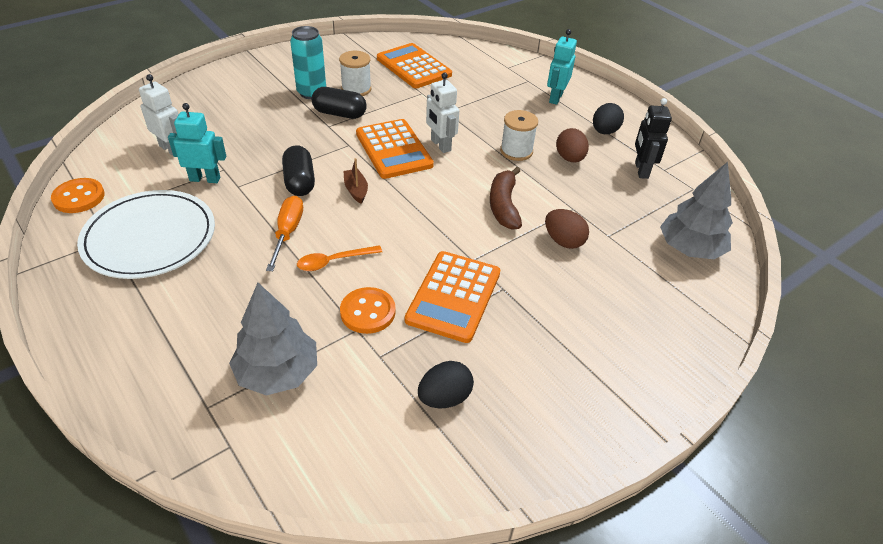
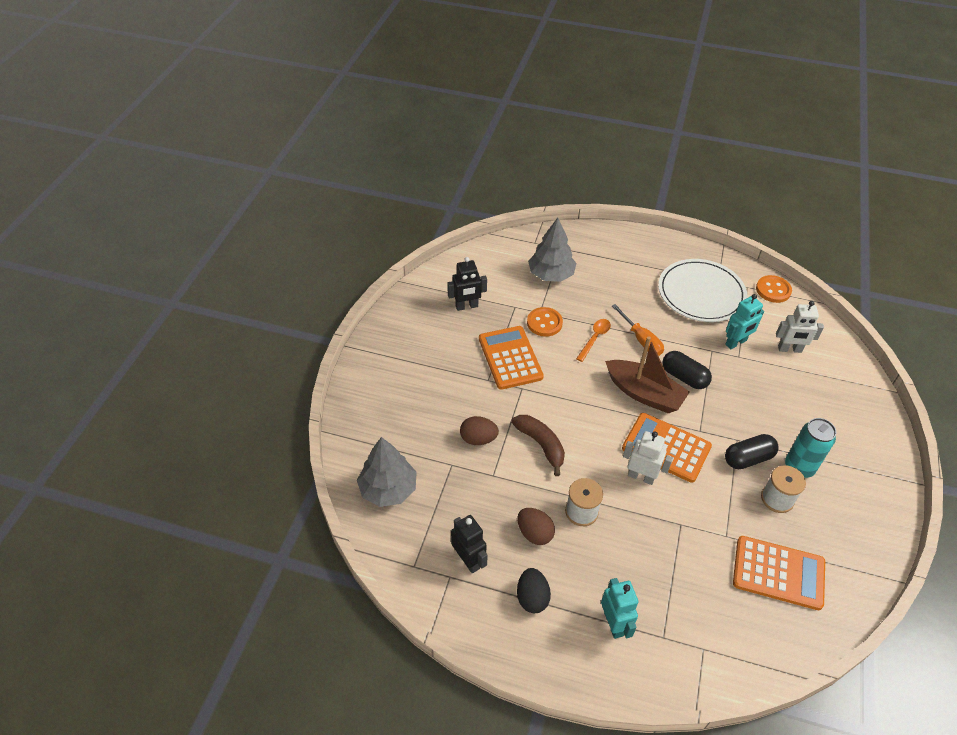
camera: 145 degrees right, 5 degrees up
brown boat [343,158,368,204] -> brown boat [605,336,690,413], size x2.19
black egg [418,361,474,408] -> black robot [447,257,487,311]

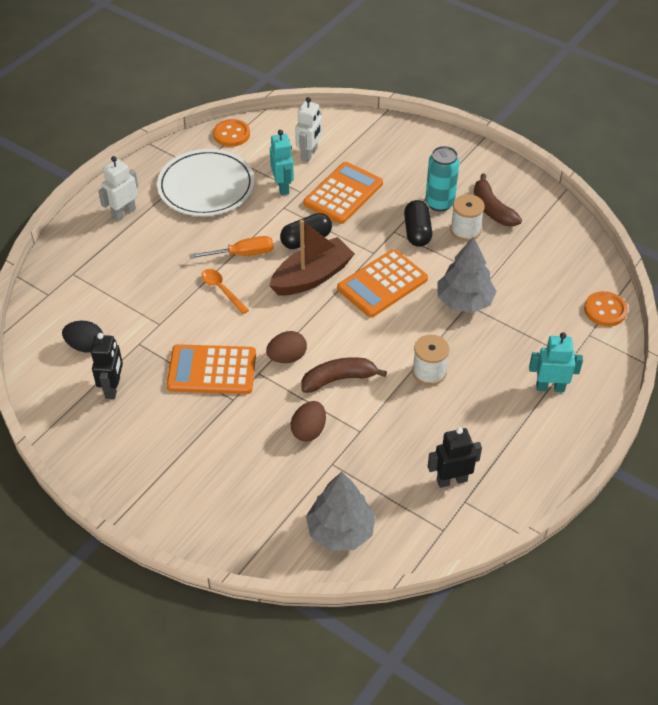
camera: 70 degrees left, 0 degrees up
brown egg [517,508,555,545] -> brown egg moved to [266,331,307,363]
black egg [517,568,551,613] -> black egg moved to [62,321,103,352]
orange button [527,307,563,337] -> orange button moved to [584,291,628,326]
grey tree [528,218,576,282] -> grey tree moved to [437,236,497,313]
white robot [623,431,673,485] -> white robot moved to [98,156,138,221]
orange calculator [733,536,825,610] -> orange calculator moved to [303,162,383,224]
none -> brown banana [474,173,522,227]

